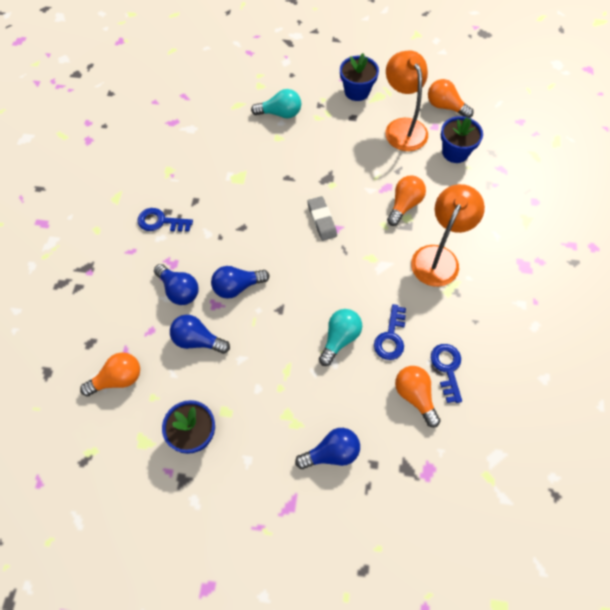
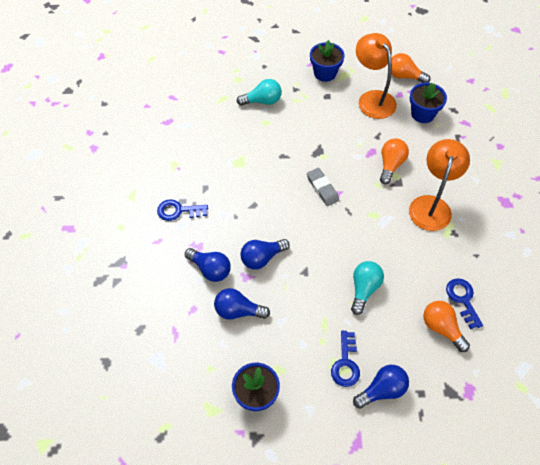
camera: 10 degrees left, 5 degrees down
orange light bulb [80,352,140,396] -> none
blue key [374,304,406,360] -> blue key moved to [331,331,360,387]

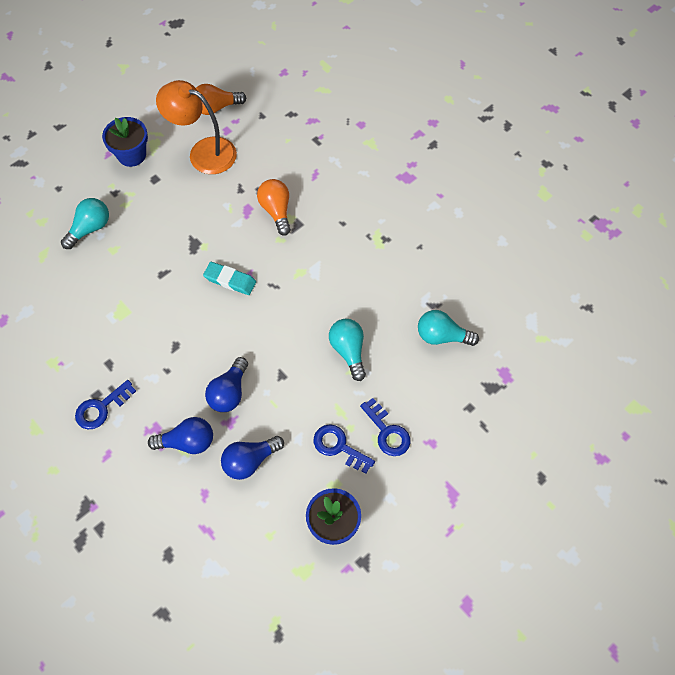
camera: 40 degrees left, 5 degrees up
grey eraser [307,168,339,206] -> turquoise eraser [203,262,256,295]
blue light bulb [353,365,409,409] -> none
orange lamp [409,139,470,231] -> none
blue flower pot [410,83,447,123] -> none
orange light bulb [423,301,470,352] -> turquoise light bulb [418,310,479,346]
blue key [446,278,483,329] -> blue key moved to [314,424,375,474]

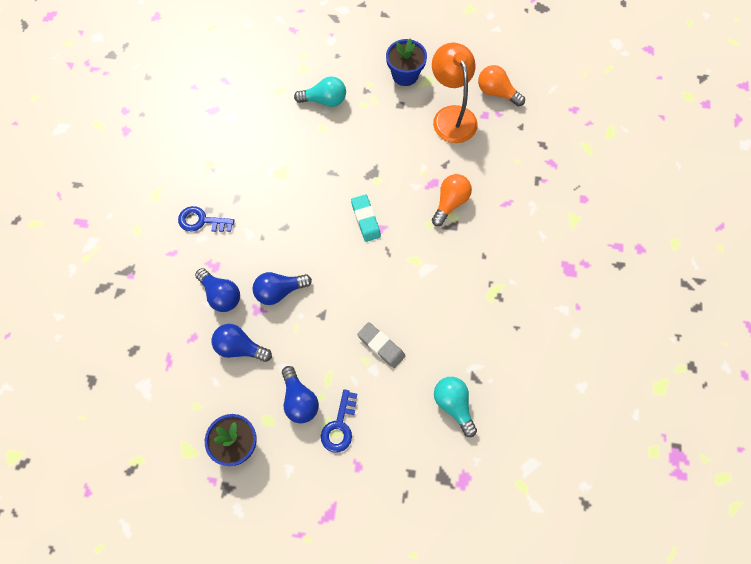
camera: 50 degrees right, 5 degrees up
blue key [314,424,375,474] -> blue light bulb [282,366,319,424]
turquoise light bulb [329,319,366,381] -> grey eraser [357,322,405,368]

